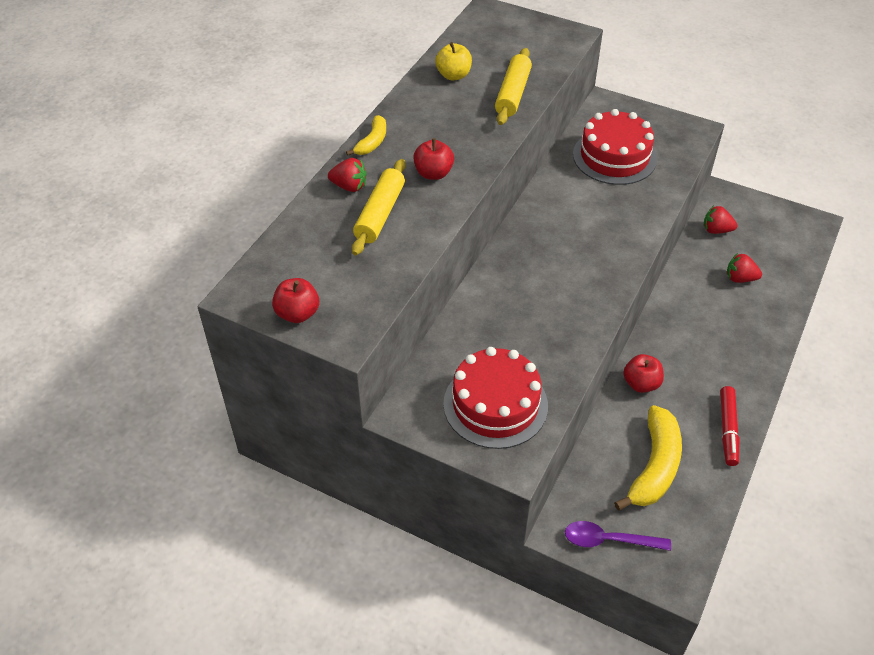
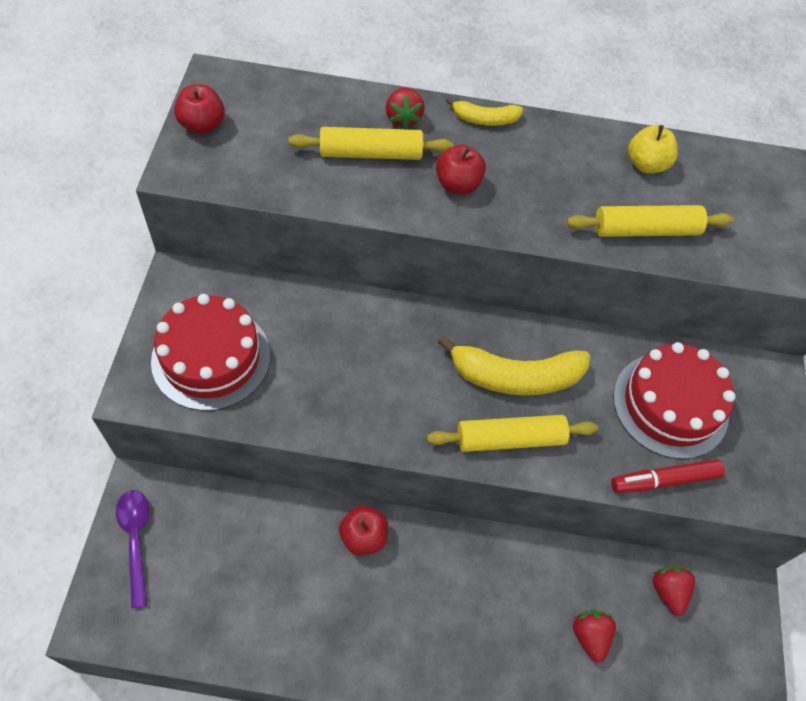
camera: 65 degrees right, 10 degrees up
yellow banana [614,405,682,510] -> yellow banana moved to [437,335,590,395]
red marker [720,386,739,466] -> red marker moved to [611,459,725,493]
none -> yellow rolling pin [427,415,598,452]

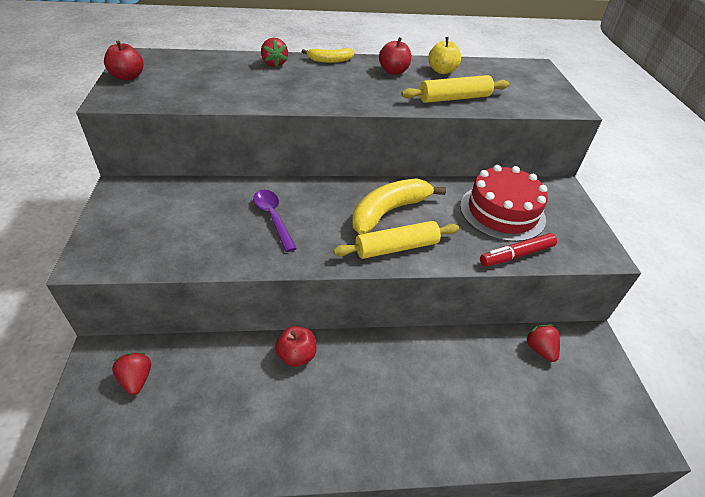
camera: 10 degrees left, 15 degrees down
purple spoon [116,490,149,608] -> purple spoon moved to [253,190,297,252]
red cake [151,294,270,411] -> none
yellow rolling pin [288,127,453,160] -> none
red apple [436,144,486,194] -> red apple moved to [379,37,411,75]
yellow banana [437,335,590,395] -> yellow banana turned 150 degrees clockwise [352,178,446,234]
red strawberry [573,610,616,663] -> red strawberry moved to [112,352,151,395]

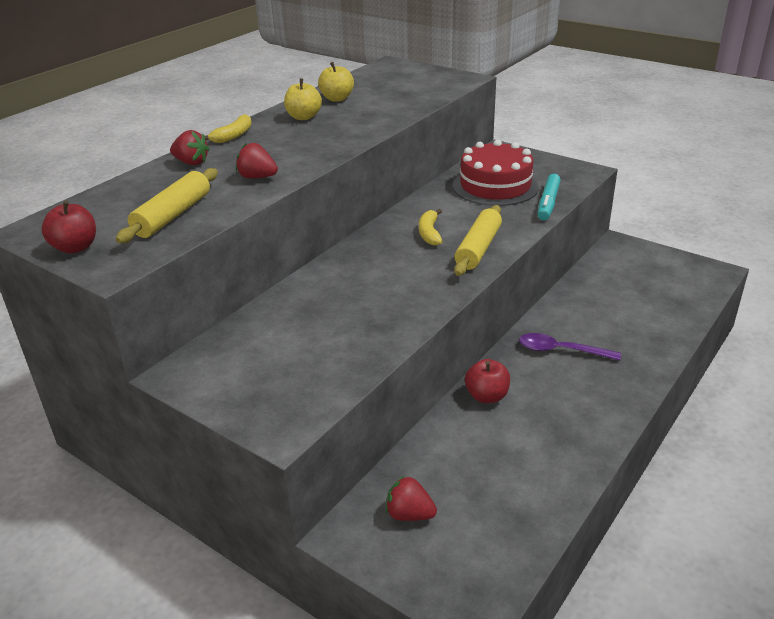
camera: 45 degrees left, 10 degrees down
purple spoon [253,190,297,252] -> purple spoon moved to [519,333,621,361]
yellow banana [352,178,446,234] -> yellow banana [419,209,442,246], size x0.54
red apple [379,37,411,75] -> yellow apple [284,78,322,120]
yellow rolling pin [401,75,509,103] -> yellow rolling pin moved to [116,168,218,243]
red marker [480,233,557,267] -> turquoise marker [537,174,561,220]
red strawberry [525,325,560,362] -> red strawberry moved to [236,143,278,178]

